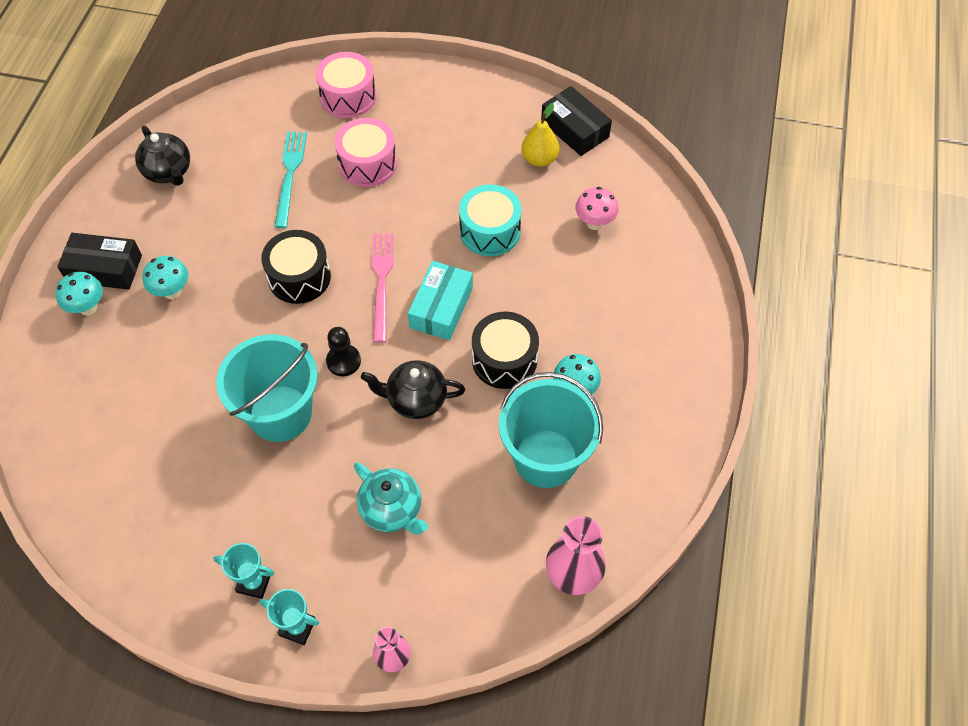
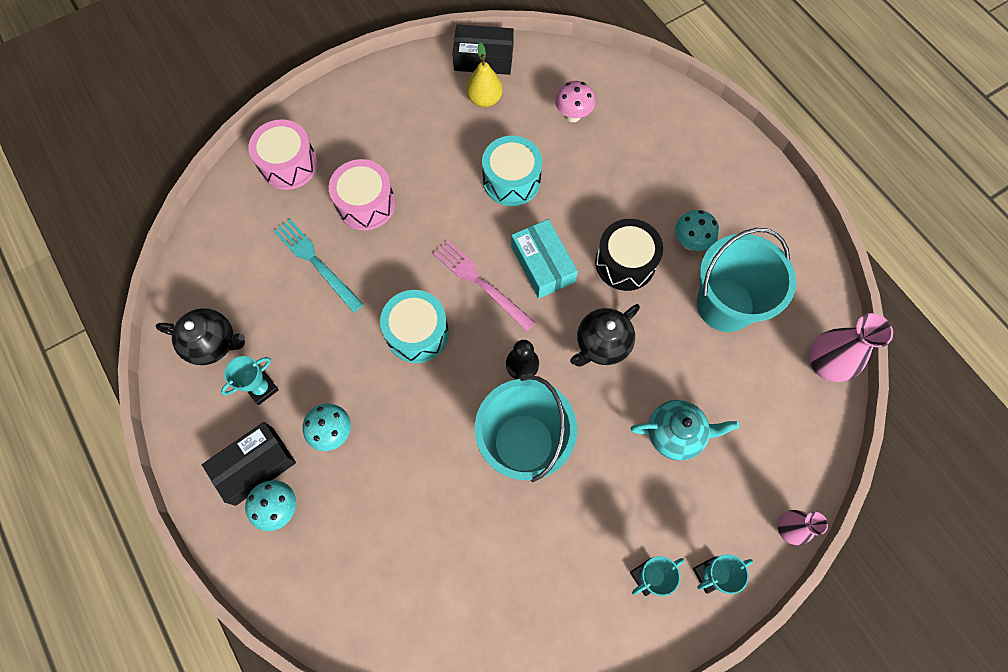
camera: 45 degrees left, 10 degrees up
black drum [261,230,331,304] -> turquoise drum [380,290,449,363]
none -> turquoise trophy [221,356,279,405]

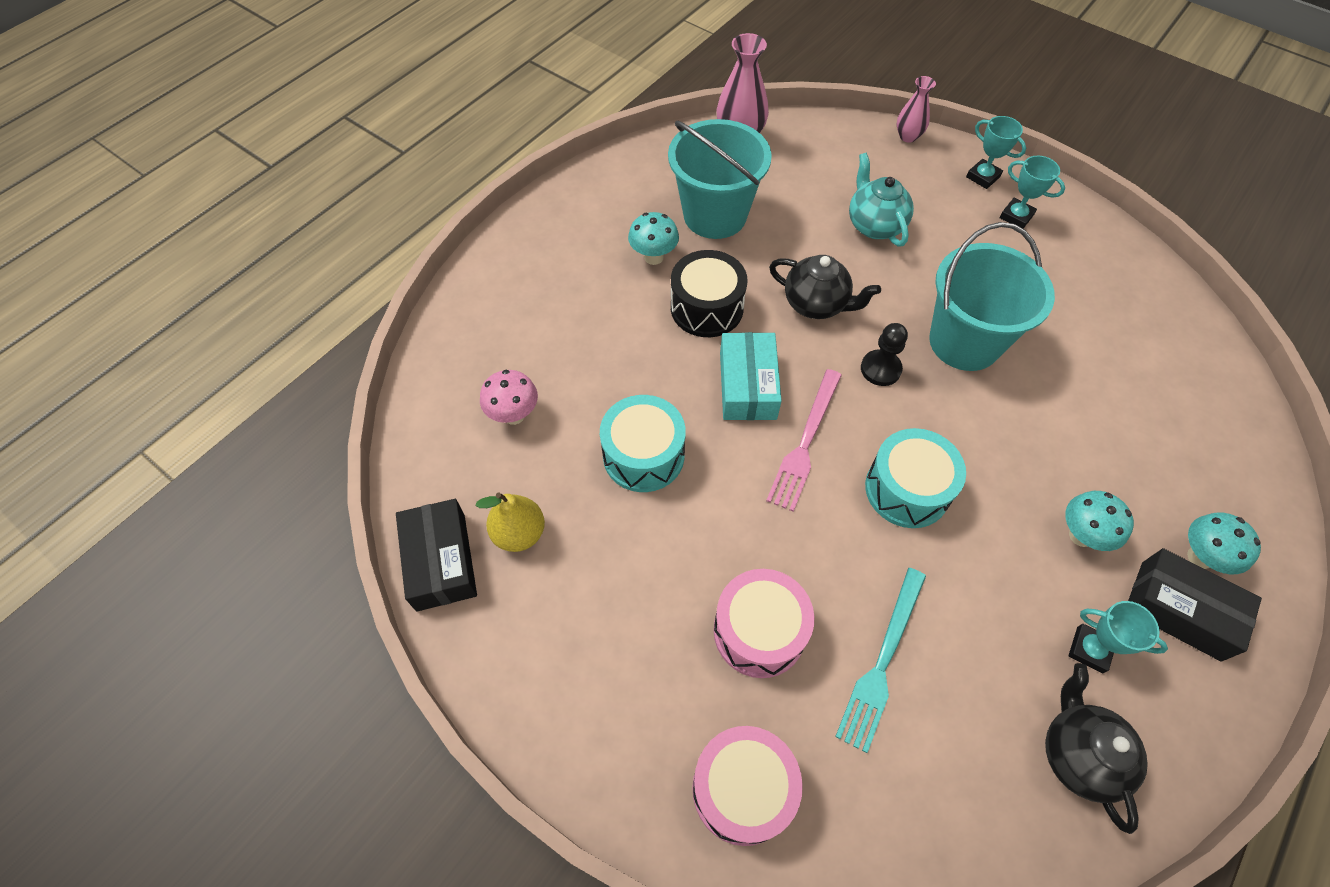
camera: 110 degrees left, 10 degrees down
turquoise box [511,219,578,298] -> turquoise box turned 45 degrees counterclockwise [720,332,782,420]

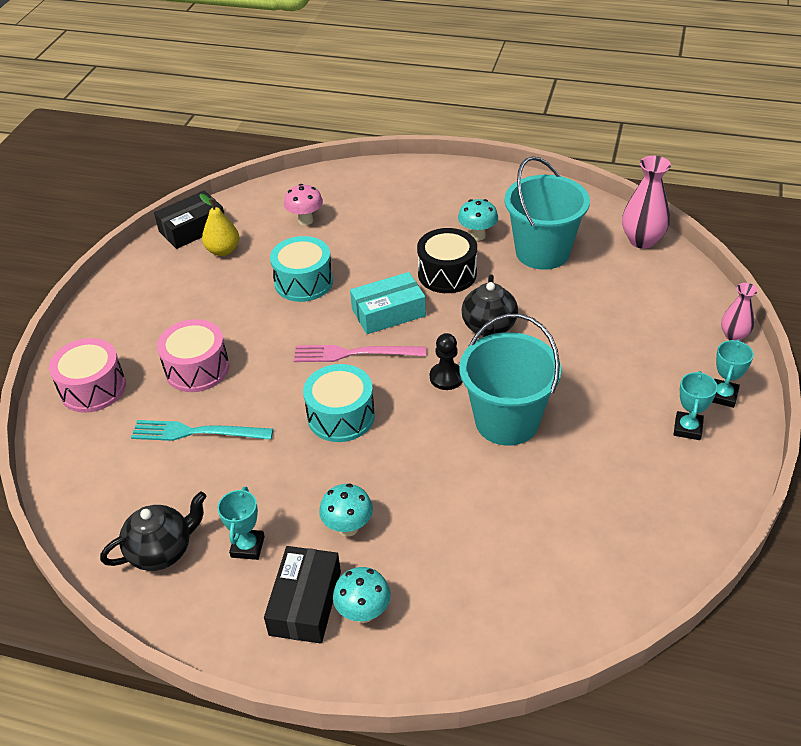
camera: 70 degrees right, 15 degrees down
turquoise teapot [849,153,914,247] -> none

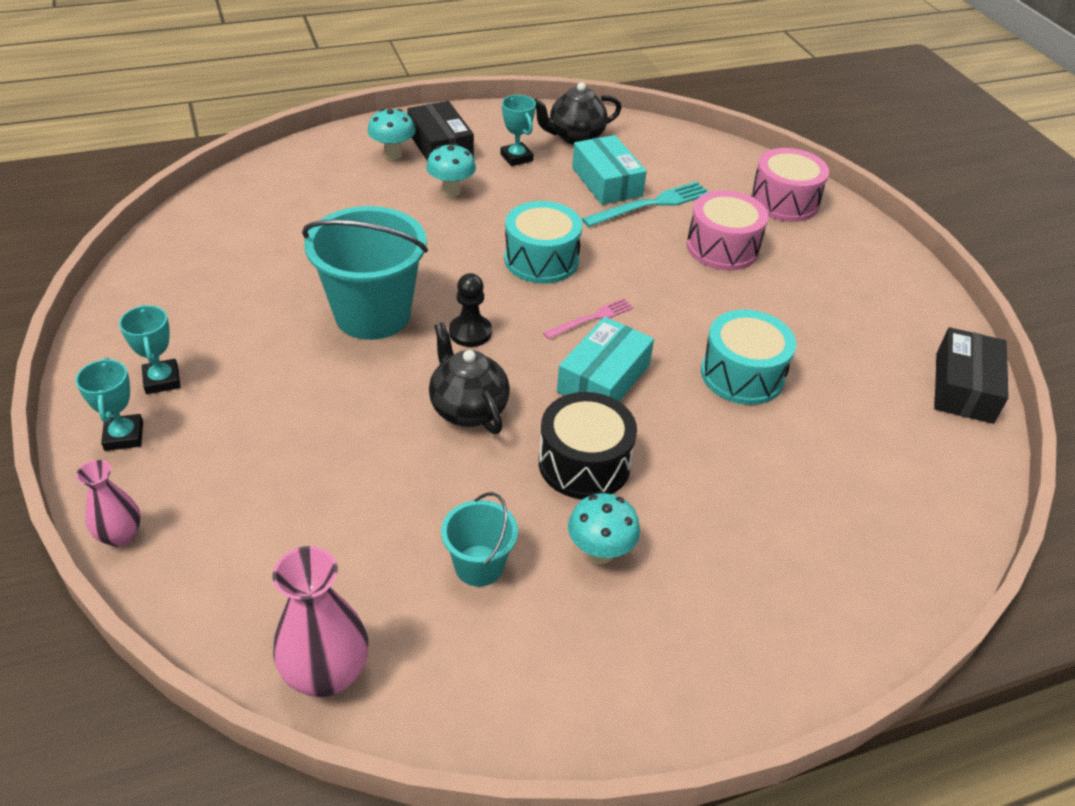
camera: 140 degrees right, 0 degrees up
black teapot [100,491,206,571] -> black teapot turned 45 degrees clockwise [534,82,622,145]
yellow pear [200,194,239,256] -> none
pink mushroom [284,184,323,225] -> none
pink fork [294,345,426,362] -> pink fork [543,298,633,339], size x0.62
turquoise bucket [504,156,590,270] -> turquoise bucket [441,492,518,587], size x0.51
none -> turquoise box [572,135,647,205]

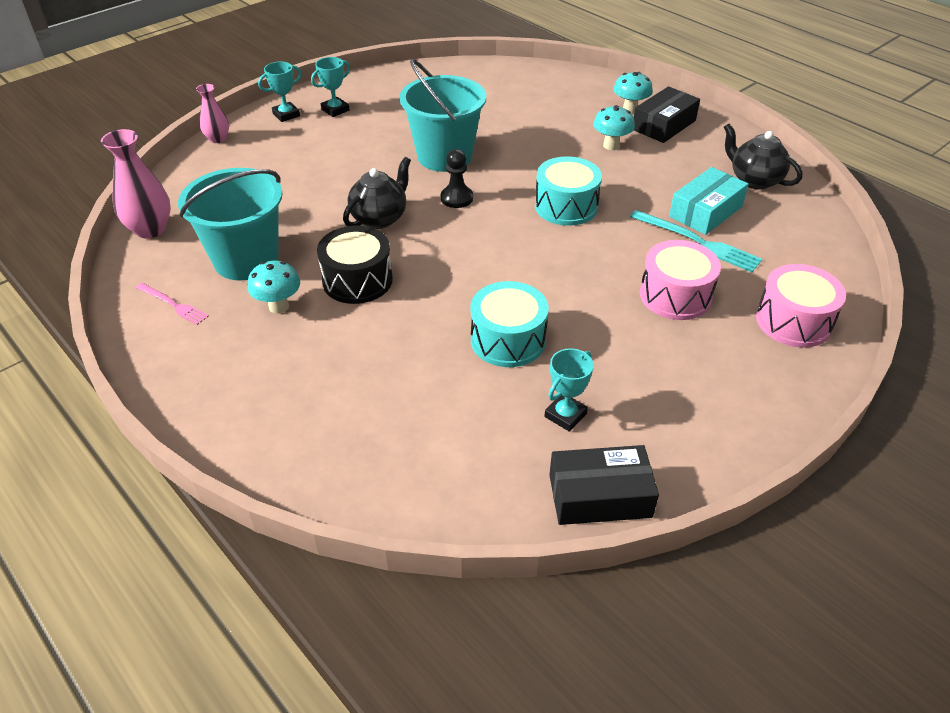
camera: 70 degrees right, 0 degrees up
turquoise bucket [441,492,518,587] -> turquoise bucket [178,168,282,281], size x1.94
turquoise trophy [501,95,536,166] -> turquoise trophy moved to [544,348,594,432]
pink fork [543,298,633,339] -> pink fork moved to [136,283,209,325]
turquoise box [557,317,654,401] -> none

